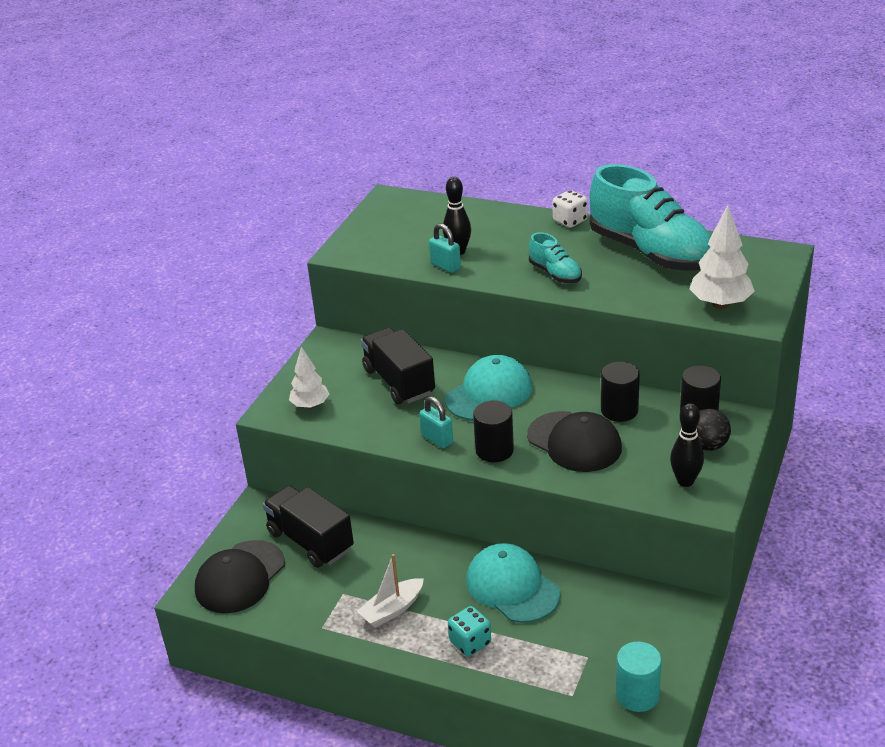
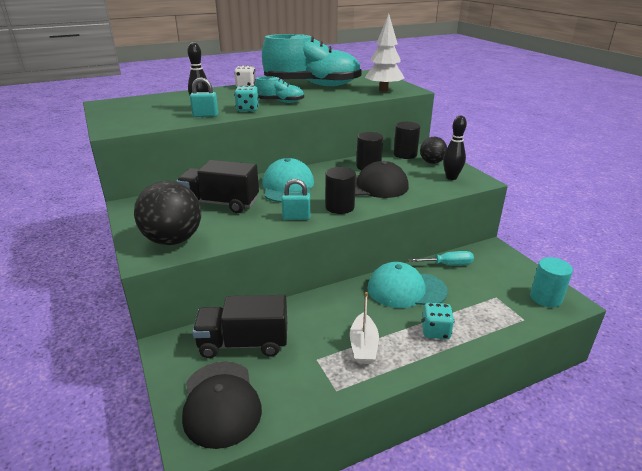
camera: 50 degrees left, 5 degrees down
white tree [289,347,329,409] -> black ball [134,181,201,245]
none -> turquoise dice [234,85,259,111]
none -> turquoise screwdriver [408,251,474,265]

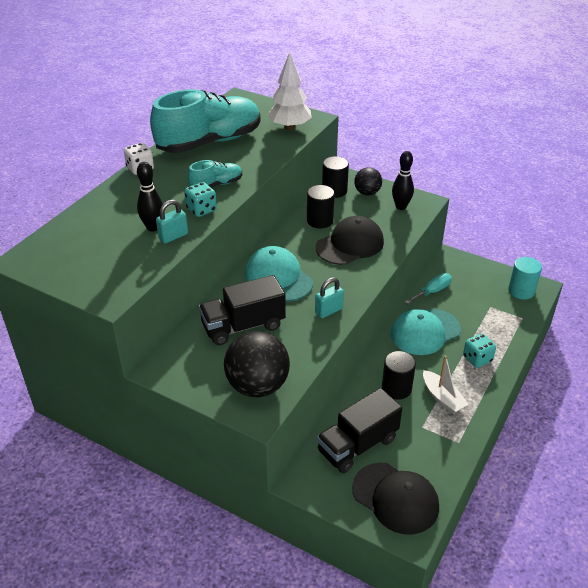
camera: 35 degrees left, 10 degrees up
black cylinder [325,167,356,214] -> black cylinder moved to [382,351,416,400]

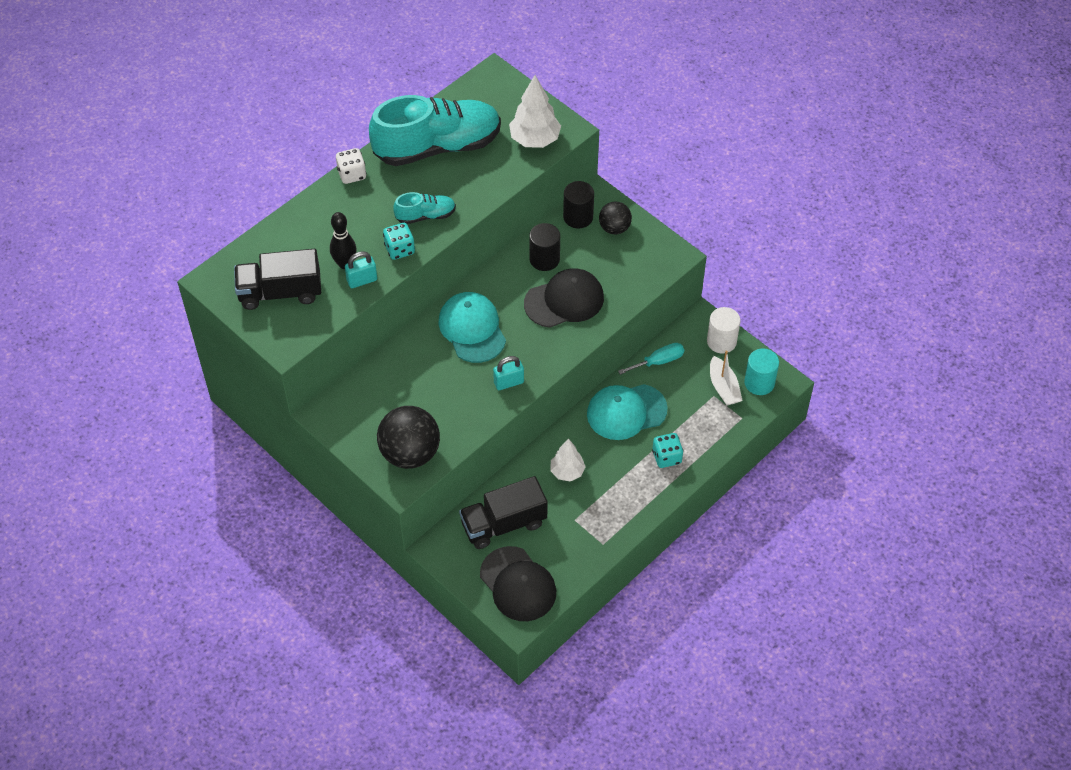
camera: 15 degrees right, 15 degrees up
black truck [199,275,286,345] -> black truck moved to [234,249,321,310]
black cylinder [382,351,416,400] -> white tree [550,439,586,482]
black bowling pin [392,151,414,210] -> none
white boat [423,356,469,414] -> white boat moved to [710,351,743,406]
none -> white cylinder [707,307,740,354]

